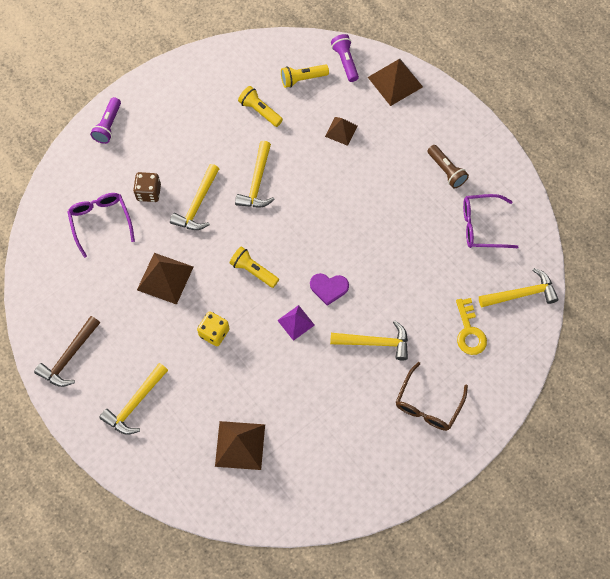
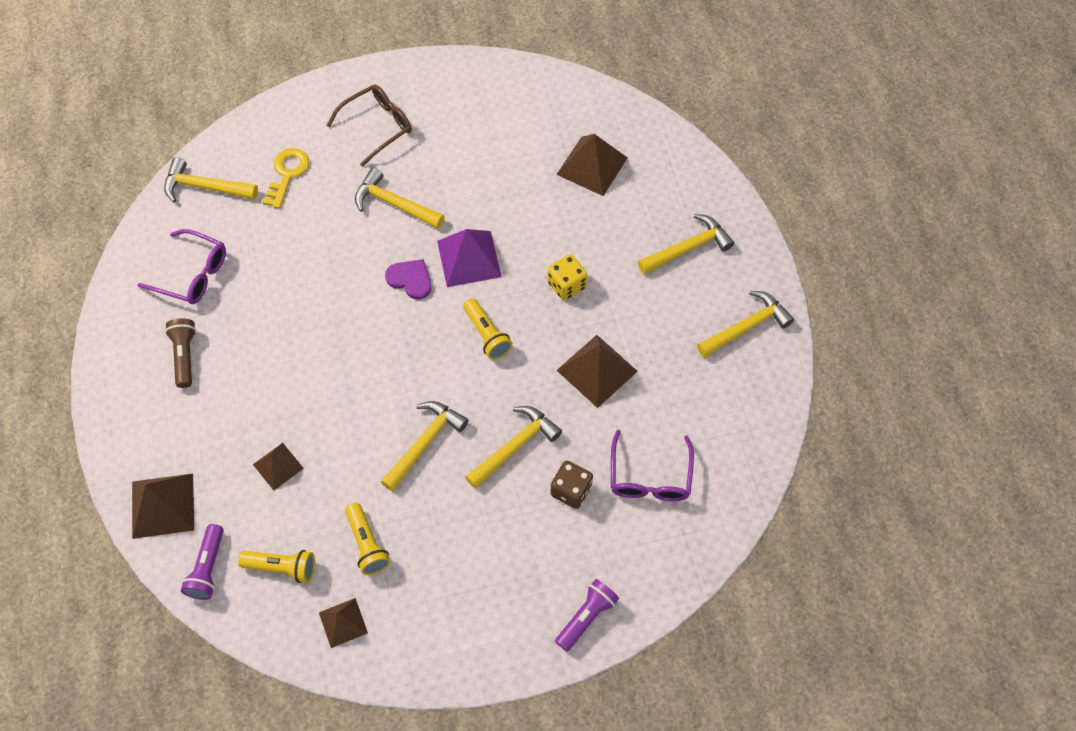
camera: 155 degrees left, 5 degrees down
brown hammer [34,316,100,387] -> yellow hammer [697,291,794,358]
purple pyramid [277,305,315,341] -> purple pyramid [437,229,501,287], size x1.64
none -> brown pyramid [319,598,368,648]

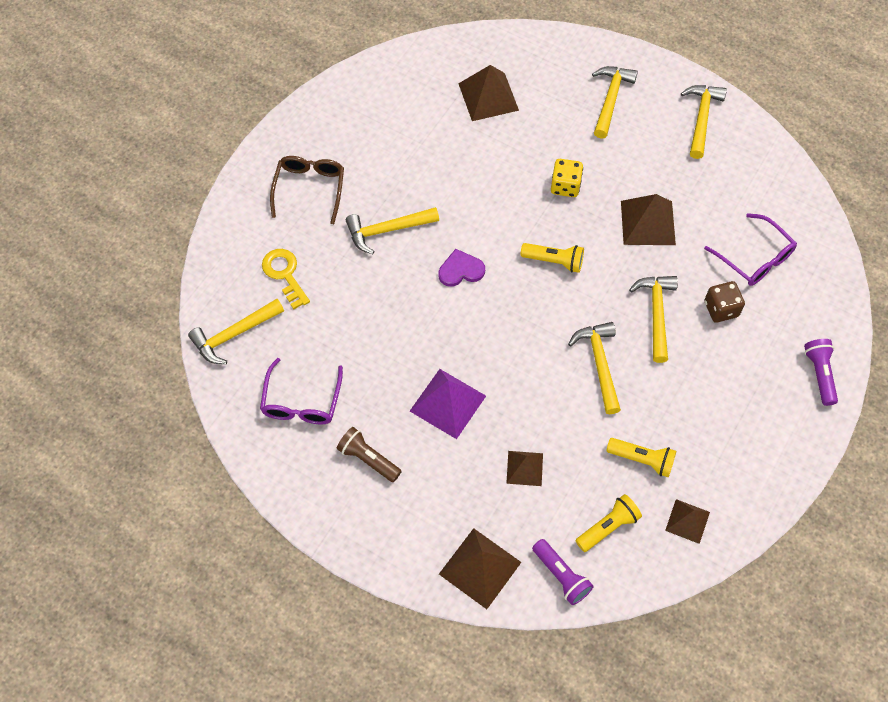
camera: 45 degrees left, 0 degrees up
purple glasses [138,229,226,304] -> purple glasses turned 120 degrees clockwise [260,358,343,424]
purple pyramid [437,229,501,287] -> purple pyramid moved to [410,369,486,439]

